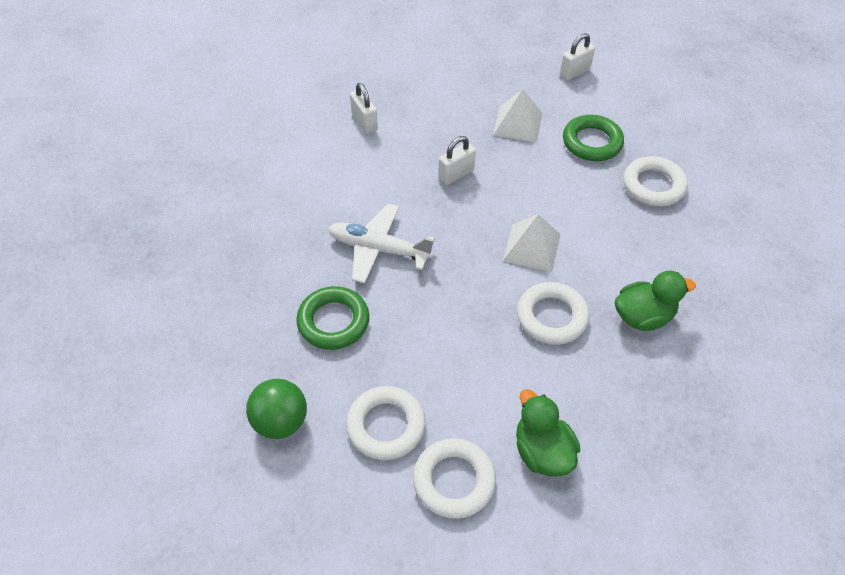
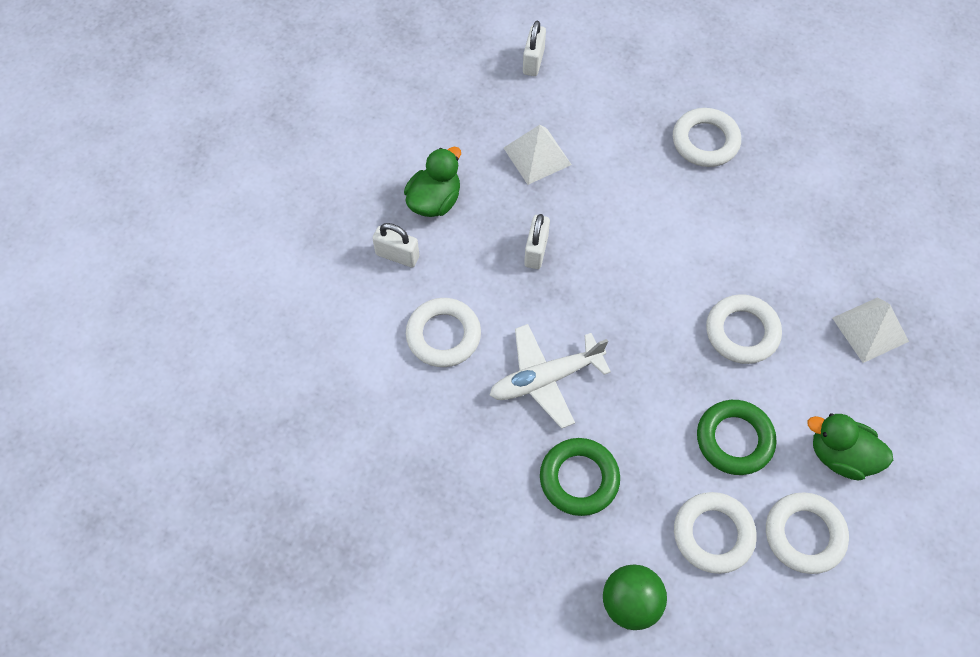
camera: 40 degrees left, 10 degrees up
white pyramid [503,214,560,272] -> white pyramid moved to [832,297,909,363]
green ring [563,115,624,161] -> green ring moved to [697,400,777,475]
green duck [615,271,696,331] -> green duck moved to [404,147,461,217]
none -> white ring [406,298,481,367]

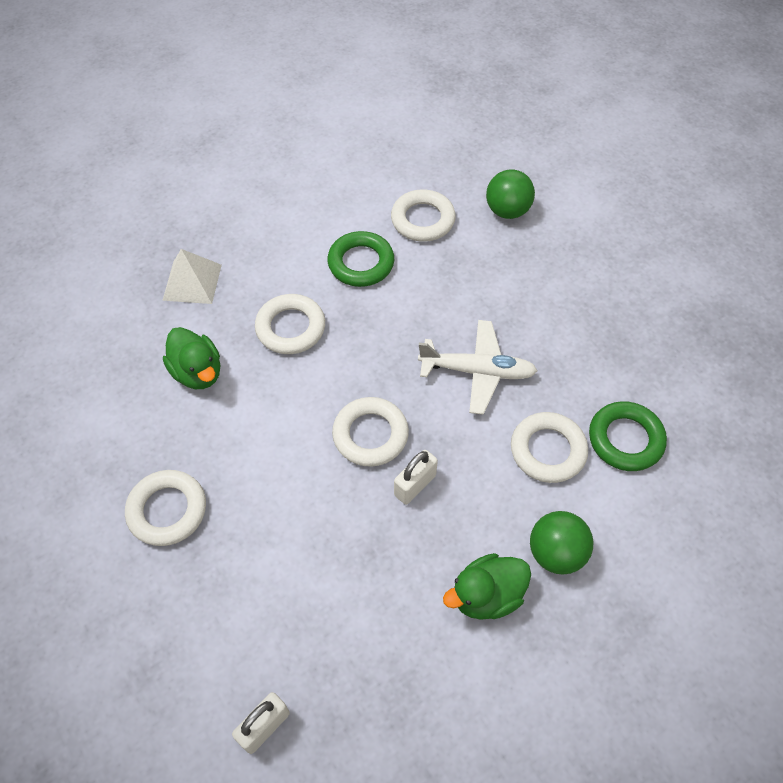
camera: 150 degrees left, 5 degrees down
white padlock [372,223,419,268] -> green ball [530,511,593,575]
white pyramid [504,125,572,185] -> none
green ring [540,438,620,516] -> green ring moved to [589,401,667,471]
white ring [766,492,849,574] -> white ring moved to [332,397,409,467]
green duck [807,413,893,480] -> green duck moved to [163,327,220,389]

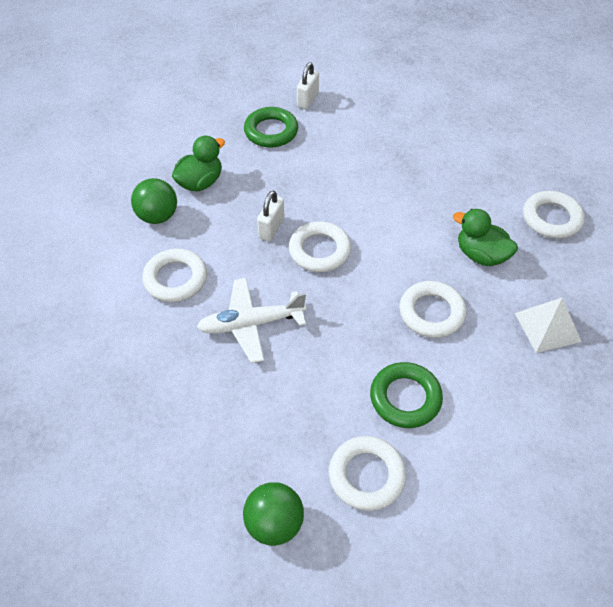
camera: 160 degrees right, 5 degrees down
white ring [125,470,206,546] -> white ring moved to [523,191,585,239]
green ring [589,401,667,471] -> green ring moved to [244,107,298,148]

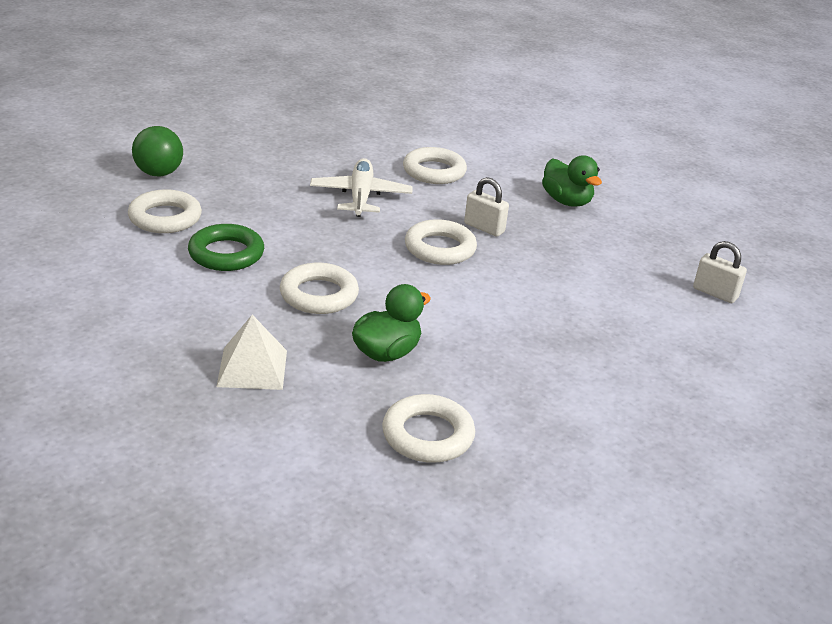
camera: 100 degrees right, 20 degrees down
green ball [131,178,177,224] -> none
green ring [244,107,298,148] -> none

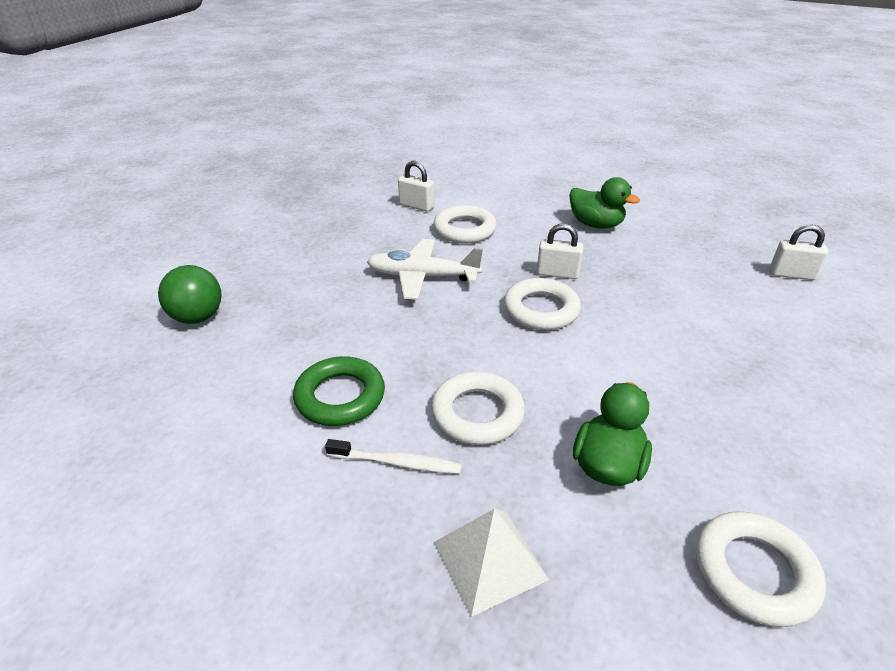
camera: 20 degrees left, 5 degrees up
white ring [128,189,202,233] -> none
white plane [310,158,413,217] -> white plane turned 60 degrees counterclockwise [367,239,483,300]
none -> white toothbrush [325,439,462,474]
none -> white padlock [398,161,435,212]

